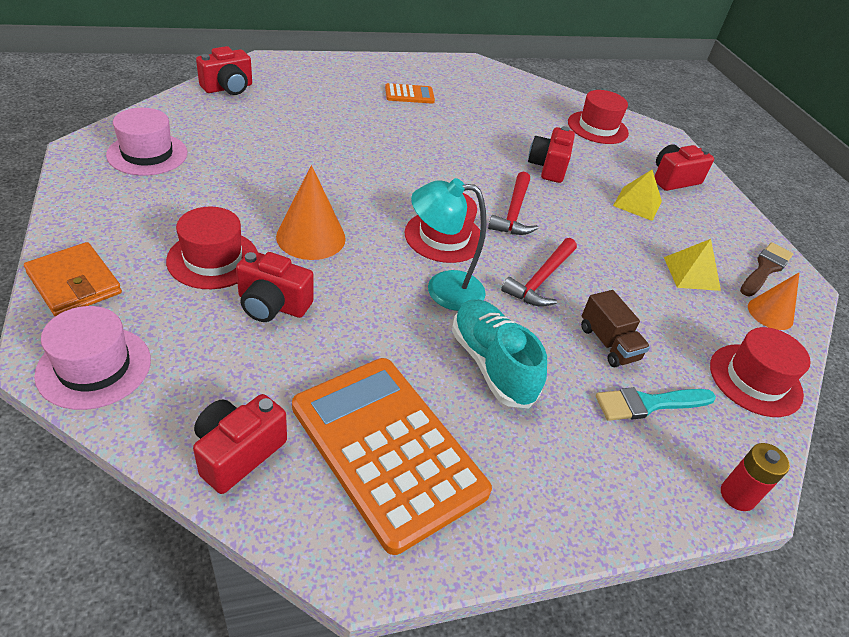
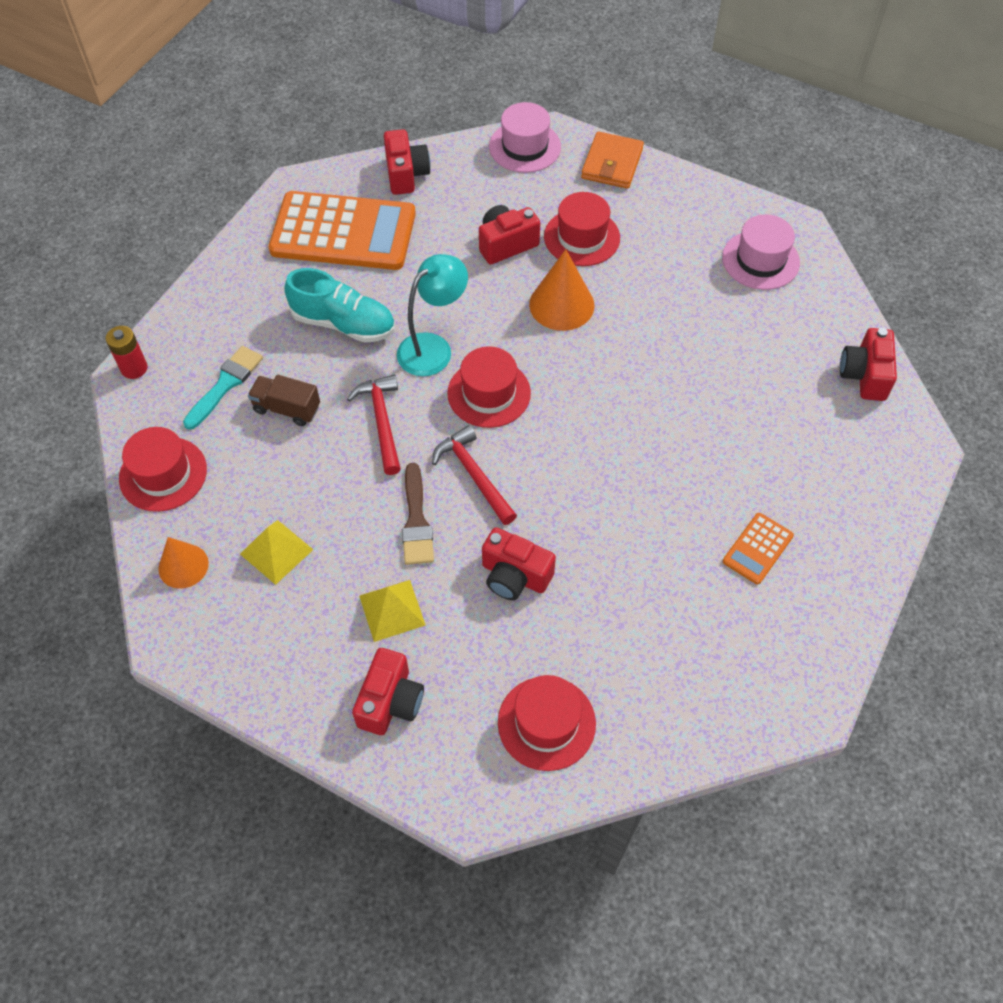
camera: 140 degrees right, 15 degrees up
orange wallet [24,242,122,316] -> orange wallet turned 75 degrees counterclockwise [581,131,644,189]
red camera [528,126,575,183] -> red camera turned 150 degrees clockwise [482,527,556,600]
brown brush [740,242,793,297] -> brown brush moved to [402,463,434,565]

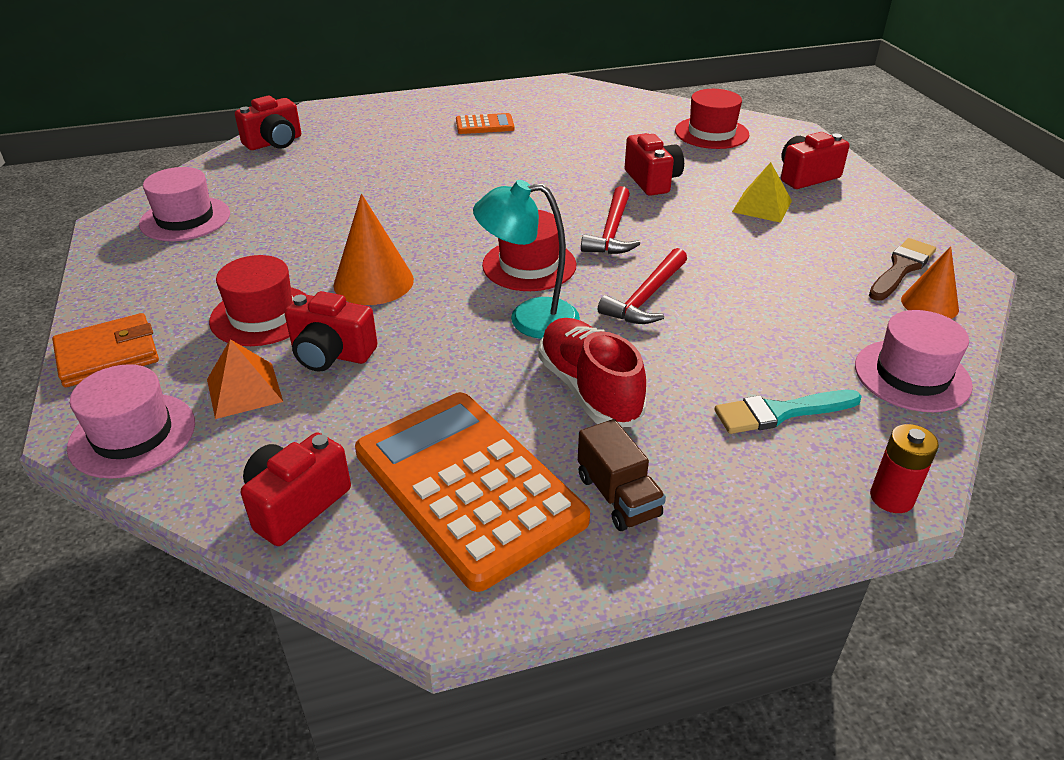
camera: 135 degrees left, 20 degrees down
red hat [119,427,207,512] -> pink hat [855,310,973,412]
yellow pyramid [240,520,313,585] -> none
brown truck [248,375,320,426] -> brown truck moved to [578,419,666,531]
turquoise shoe [284,268,395,343] -> red shoe [539,318,646,427]
brown brush [402,463,434,565] -> brown brush moved to [869,238,936,301]
none -> orange pyramid [207,339,283,419]

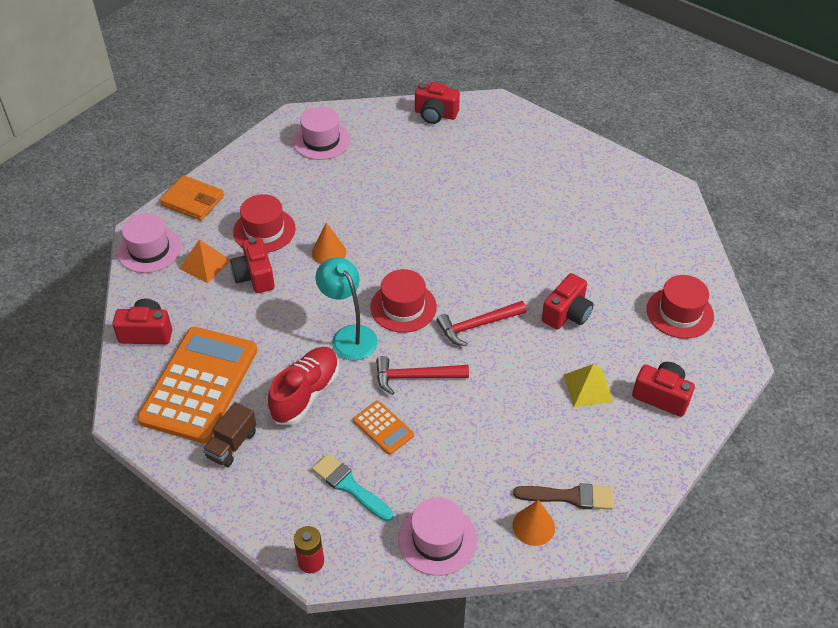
camera: 55 degrees right, 10 degrees up
orange cone [333,194,414,305] -> orange cone [312,223,346,264], size x0.66
orange calculator [456,113,515,134] -> orange calculator moved to [353,401,414,455]

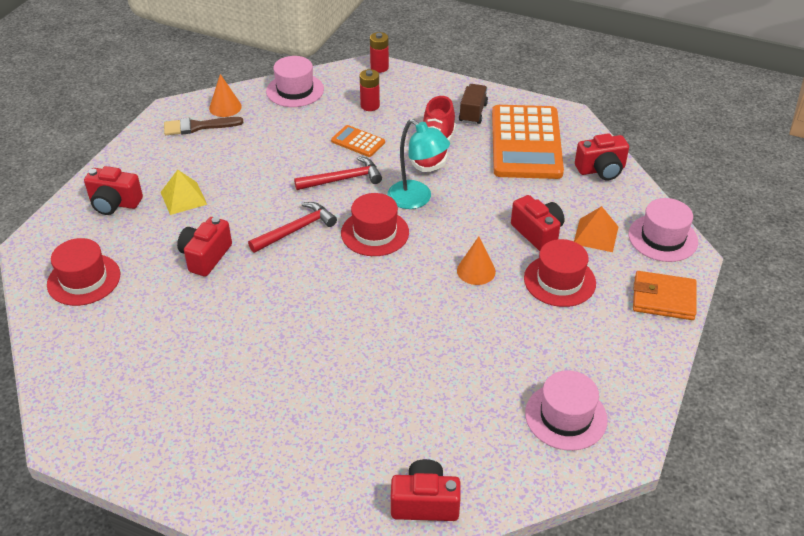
camera: 165 degrees right, 5 degrees down
turquoise brush [312,454,393,521] -> red battery [360,69,380,111]

